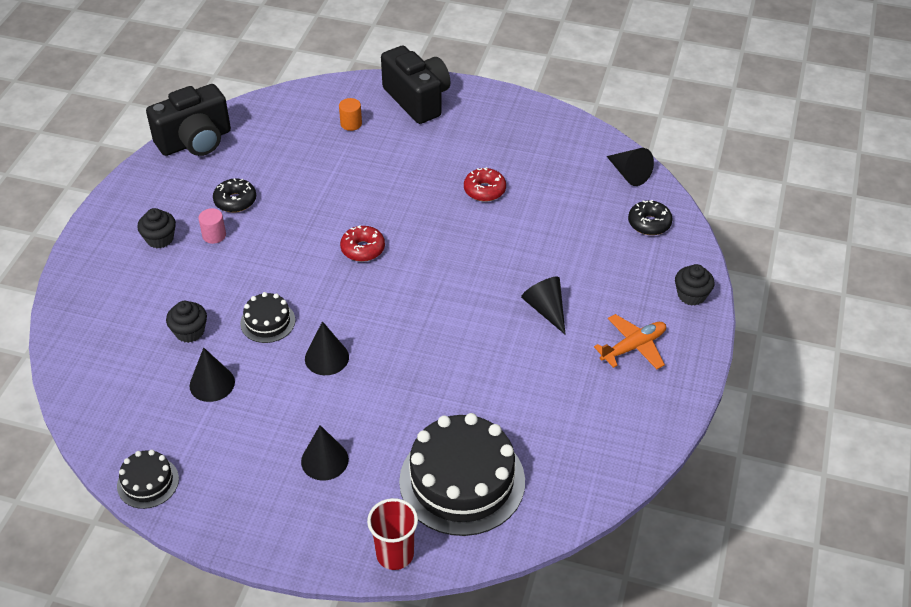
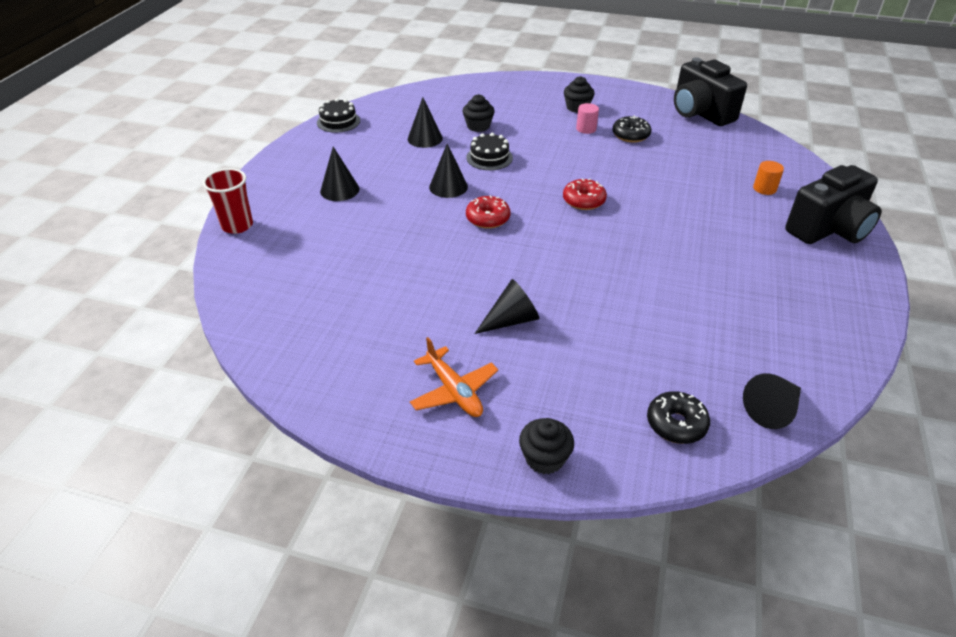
camera: 90 degrees right, 5 degrees down
black cake [399,413,525,536] -> none
red donut [464,167,506,202] -> red donut moved to [466,195,511,229]

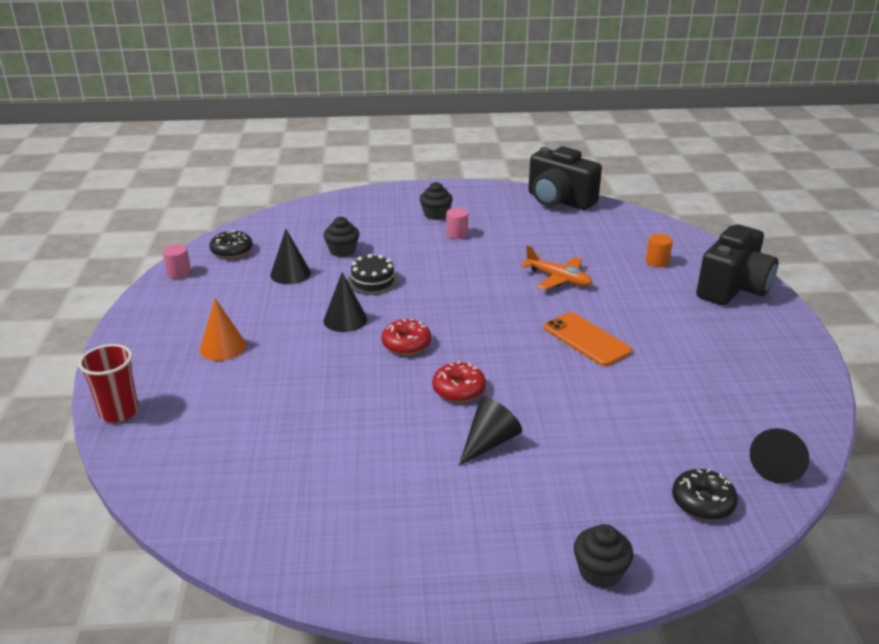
camera: 20 degrees left, 10 degrees down
black cake [317,98,360,133] -> pink cylinder [163,244,191,279]
black cone [320,147,360,201] -> orange cone [200,299,246,361]
orange plane [410,337,498,417] -> orange plane moved to [521,245,592,290]
red donut [563,179,607,210] -> red donut moved to [432,361,486,402]
black donut [612,115,651,142] -> black donut moved to [209,229,253,259]
none -> orange phone [544,312,632,366]

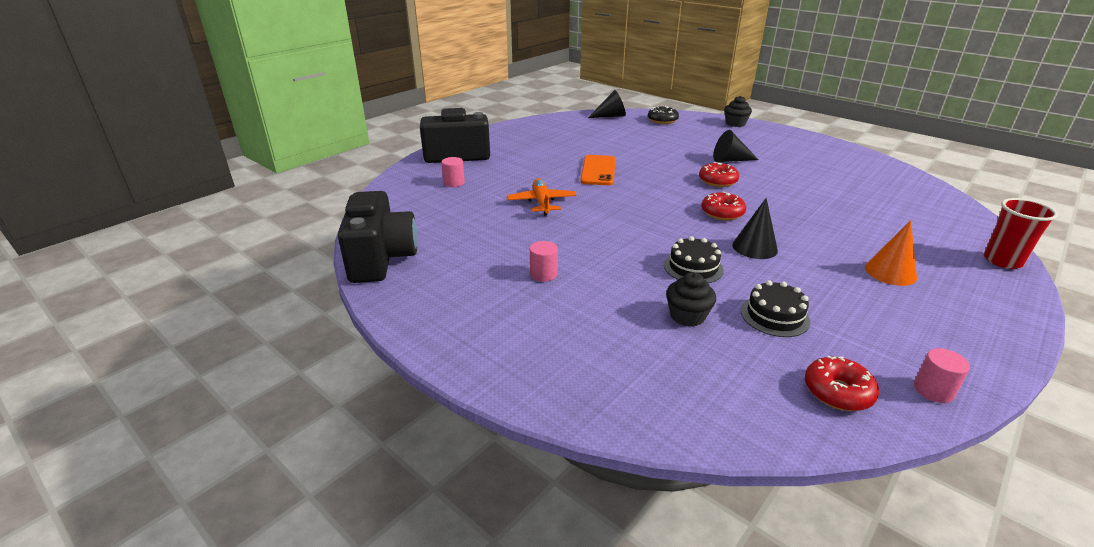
camera: 135 degrees left, 0 degrees up
black donut [209,229,253,259] -> red donut [805,356,879,411]
black cone [270,229,311,284] -> black cake [741,280,810,337]
black cupcake [420,182,453,220] -> none
orange cylinder [646,234,673,267] -> pink cylinder [441,157,465,187]

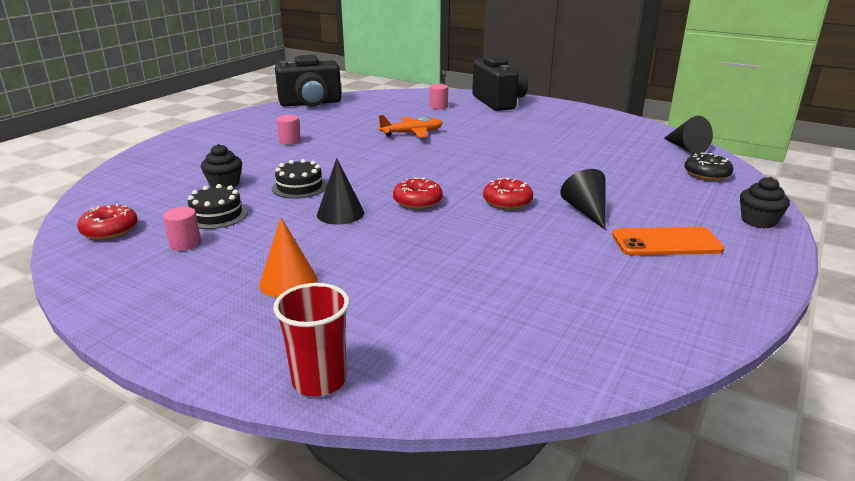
camera: 80 degrees right, 5 degrees down
orange phone [580,155,616,185] -> orange phone moved to [612,227,725,256]
pink cylinder [914,348,970,403] -> pink cylinder moved to [163,207,201,251]

